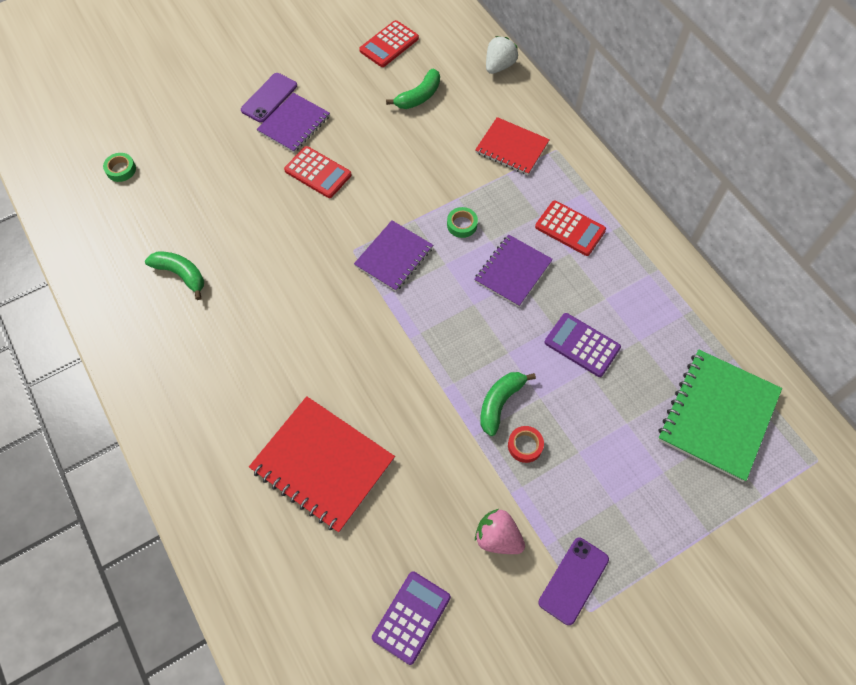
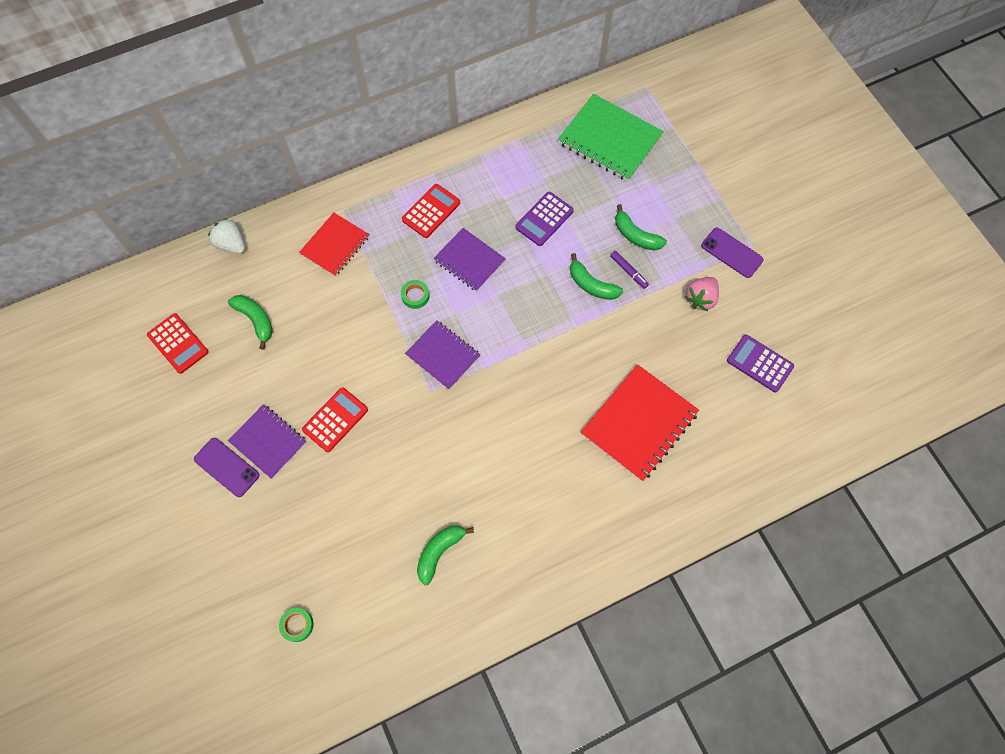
camera: 85 degrees left, 5 degrees up
red tape [508,426,544,463] -> purple marker [610,251,649,289]
none -> green banana [615,204,667,250]

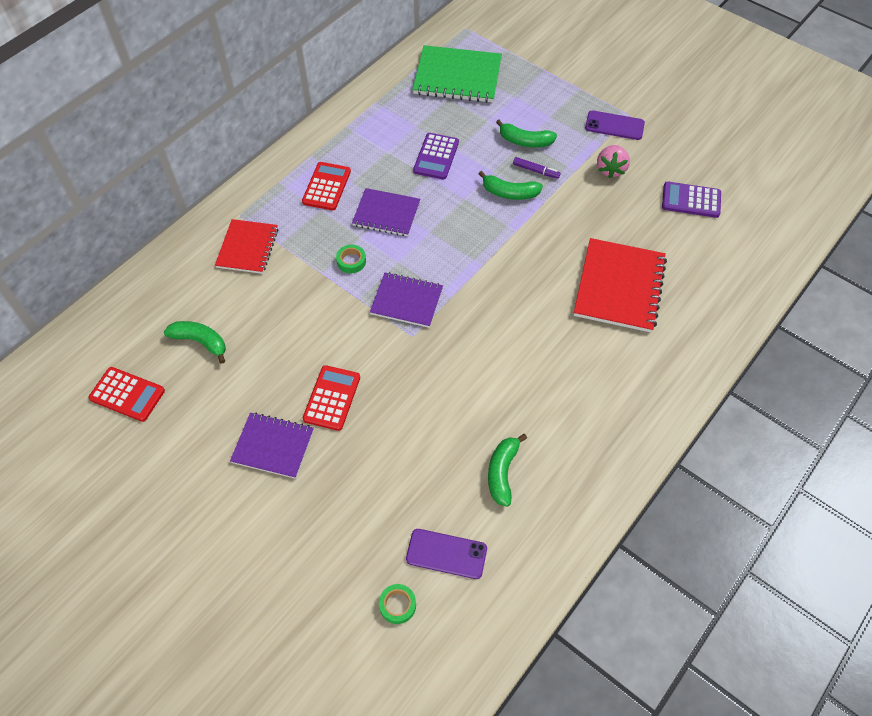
camera: 25 degrees left, 10 degrees down
purple phone [194,438,259,497] -> purple phone moved to [406,529,487,579]
white strawberry [208,218,245,254] -> none

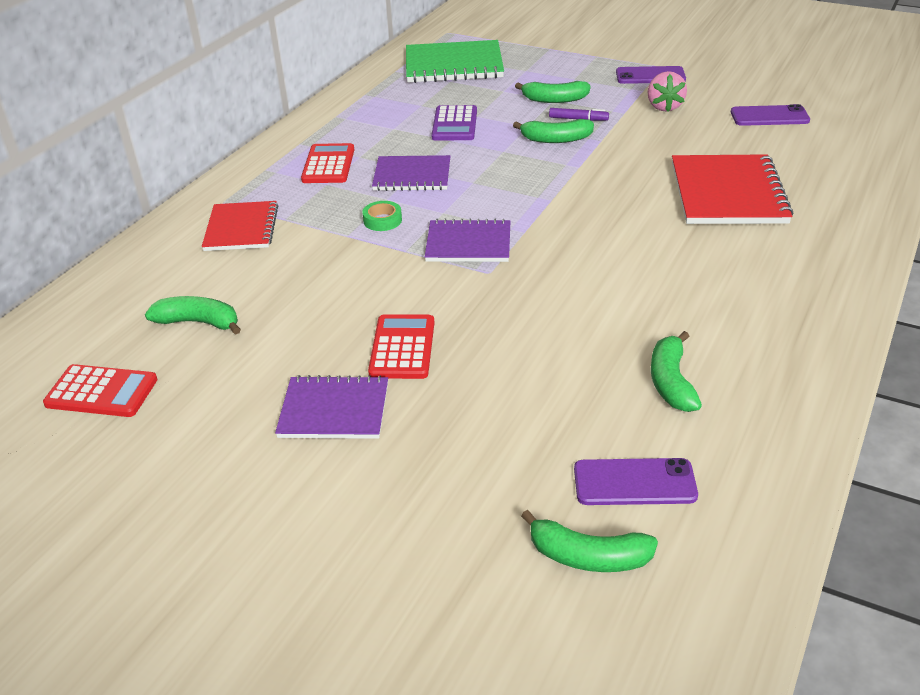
camera: 10 degrees left, 20 degrees down
green tape [379,584,416,624] -> green banana [521,510,658,572]
purple calculator [662,181,721,218] -> purple phone [731,104,810,126]

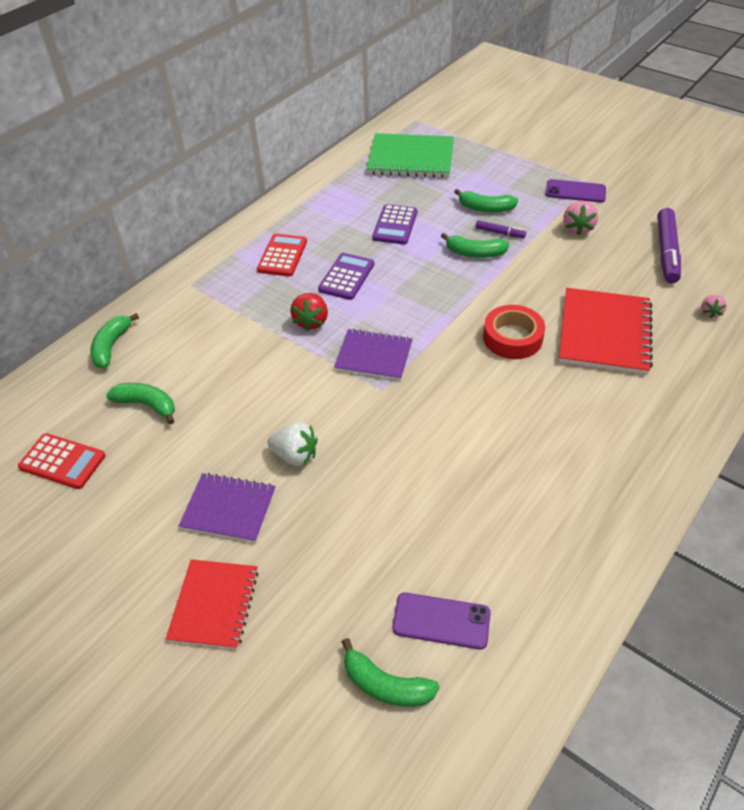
camera: 10 degrees right, 10 degrees up
red notebook [202,201,278,251] -> red notebook moved to [166,559,259,649]
green tape [362,201,402,231] -> red strawberry [290,293,328,331]
red calculator [368,315,435,379] -> white strawberry [267,422,318,466]
purple notebook [372,155,450,191] -> purple calculator [318,253,374,300]
green banana [651,331,702,412] -> green banana moved to [90,313,139,368]
purple phone [731,104,810,126] -> purple marker [657,208,681,283]
none -> red tape [483,305,545,359]
none -> pink strawberry [701,295,727,318]

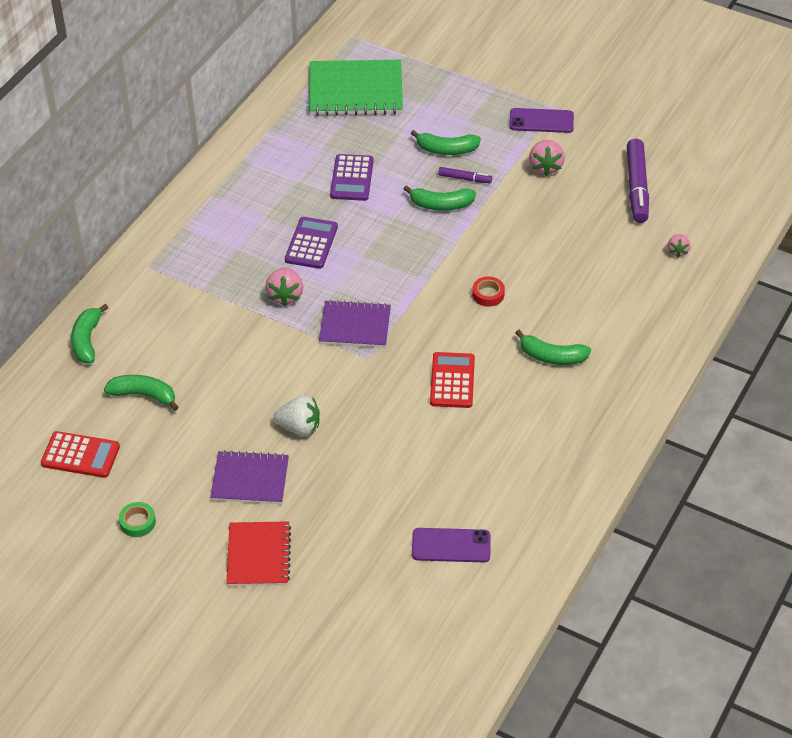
camera: 10 degrees left, 0 degrees up
red calculator [257,234,307,277] -> red calculator moved to [430,352,475,408]
red strawberry [290,293,328,331] -> pink strawberry [265,267,303,306]
green banana [342,638,440,707] -> green banana moved to [515,330,591,365]
red tape [483,305,545,359] -> red tape [472,276,505,307], size x0.55
red notebook [559,288,653,375] -> none
none -> green tape [119,502,156,537]

